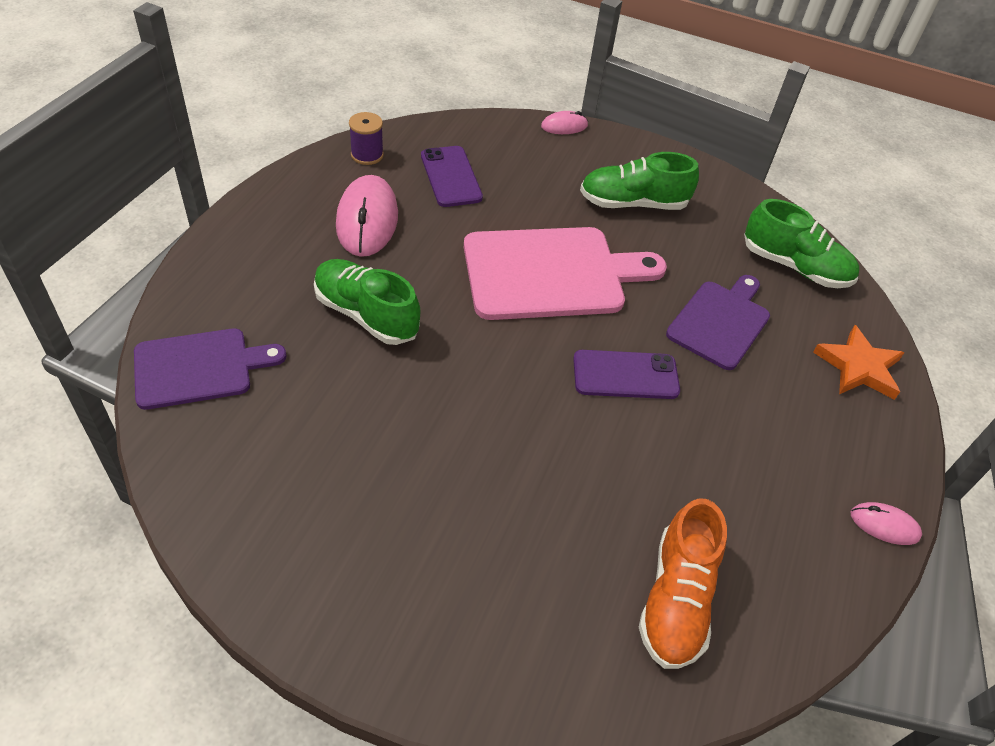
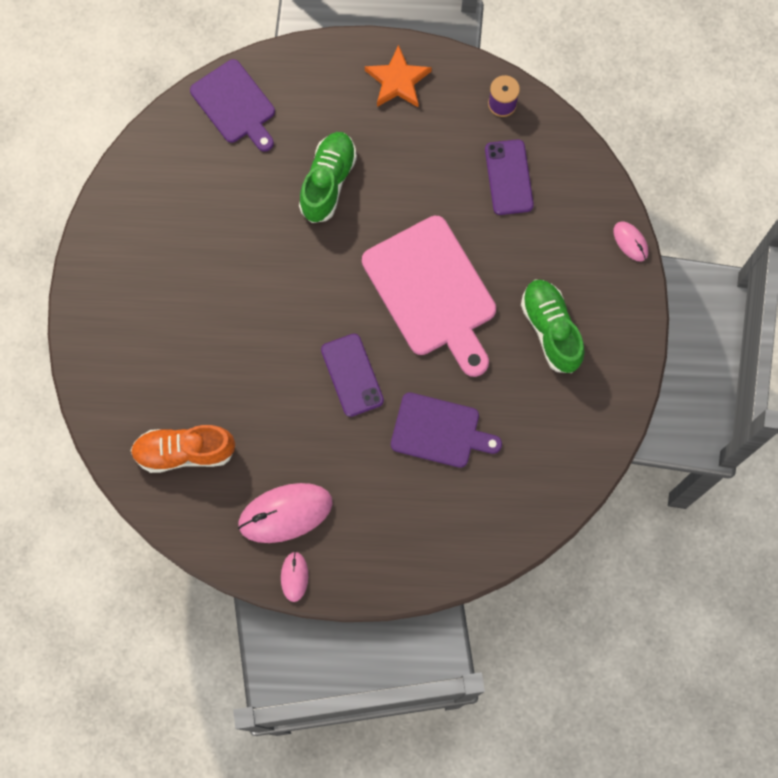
camera: 75 degrees right, 25 degrees up
pink mouse [336,175,398,257] -> pink mouse moved to [238,483,333,543]
purple phone [421,146,483,207] -> purple phone turned 60 degrees counterclockwise [485,139,534,215]
green shoe [744,199,859,288] -> none
orange star [813,325,905,400] -> orange star moved to [365,45,432,107]

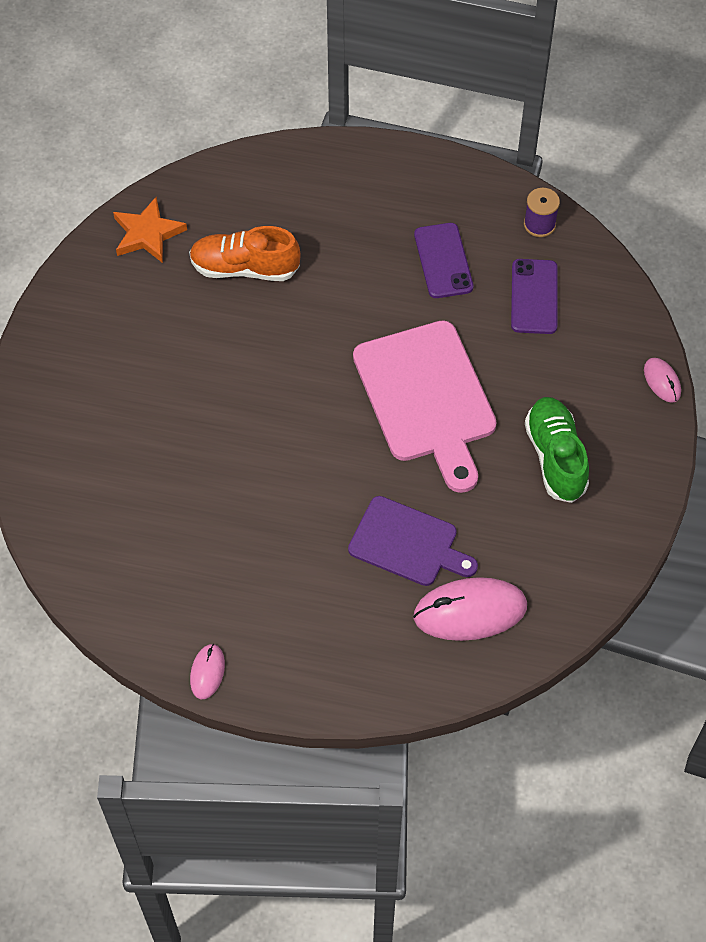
camera: 10 degrees right, 15 degrees down
orange shoe [130,425,236,473] -> orange shoe moved to [189,226,301,281]
purple cutting board [190,59,275,152] -> none
pink mouse [238,483,333,543] -> pink mouse moved to [413,577,527,641]
green shoe [299,132,357,223] -> none
purple phone [321,334,384,417] -> purple phone moved to [414,223,474,298]
orange star [365,45,432,107] -> orange star moved to [113,197,187,263]

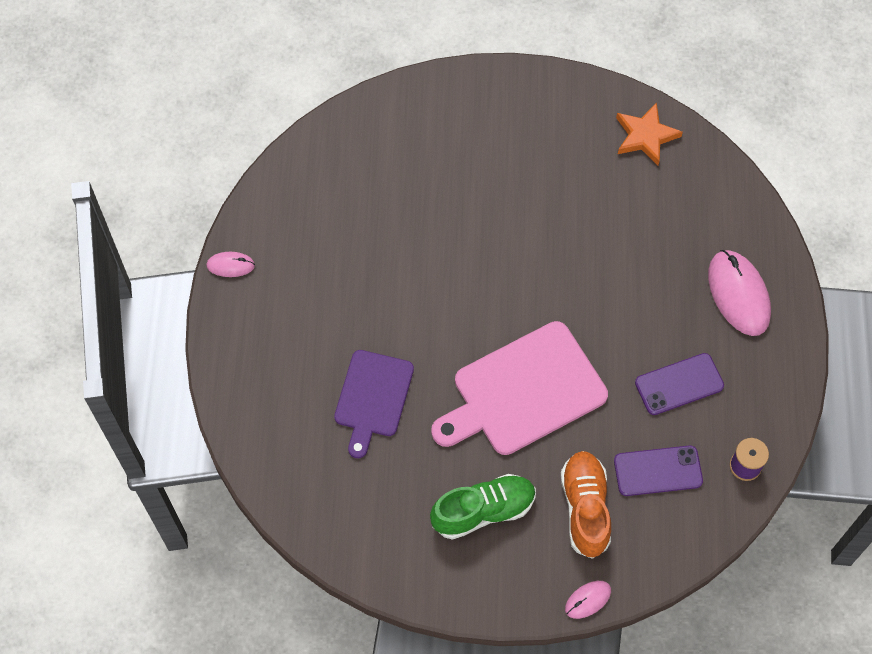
camera: 80 degrees right, 5 degrees up
orange shoe [189,226,301,281] -> orange shoe moved to [561,451,611,559]
pink mouse [413,577,527,641] -> pink mouse moved to [708,250,771,336]

